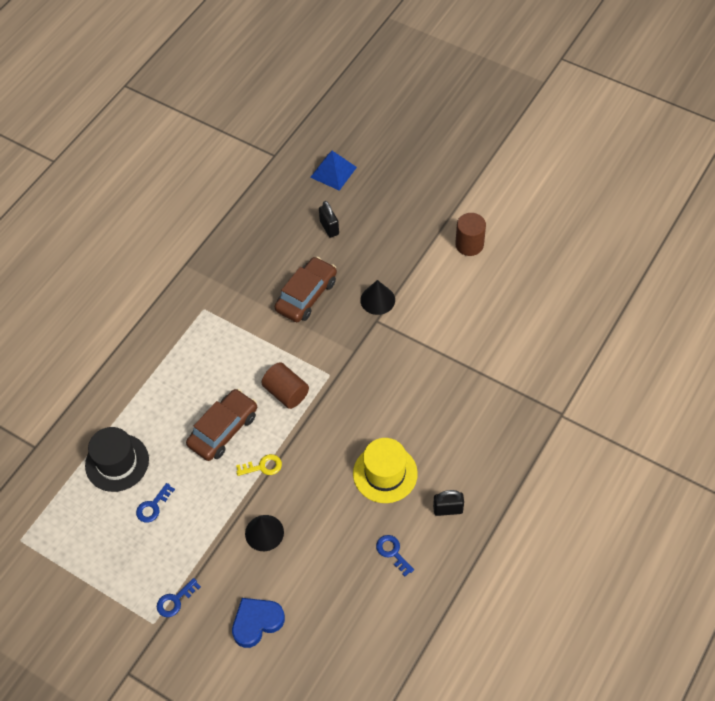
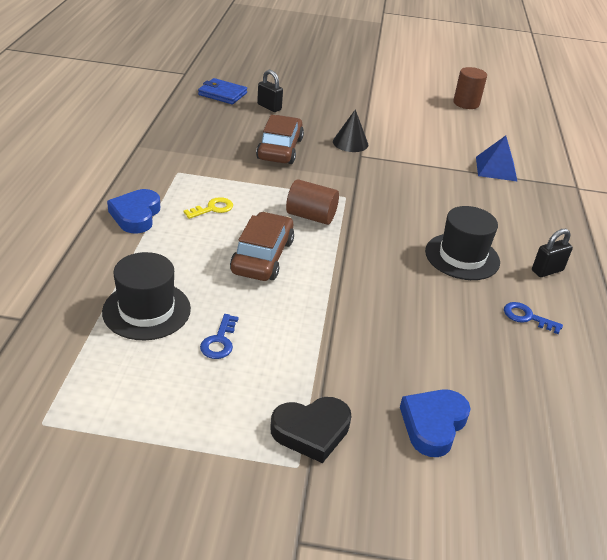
camera: 30 degrees left, 20 degrees down
blue key [157,578,201,617] -> black heart [270,397,352,463]
yellow key [236,454,282,476] -> yellow key moved to [184,197,233,219]
black cone [245,515,284,551] -> none
blue pyramid [310,151,357,191] -> blue pyramid moved to [476,135,518,182]
yellow hat [353,438,418,503] -> black hat [425,206,500,280]
brown cylinder [455,213,486,256] -> brown cylinder moved to [453,67,487,109]
none -> blue heart [107,189,160,234]
none -> blue wallet [198,78,247,104]

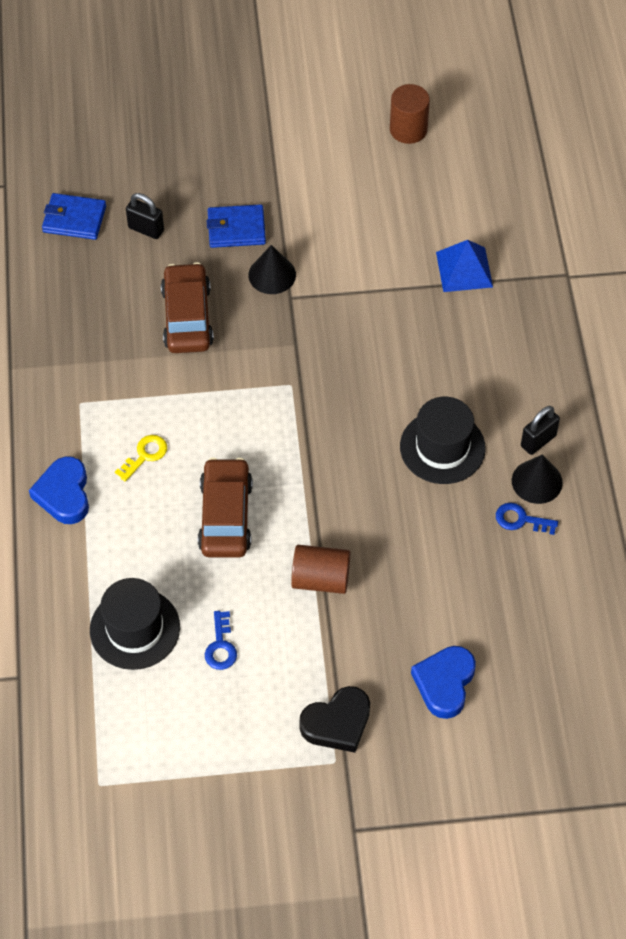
camera: 10 degrees left, 20 degrees up
brown cylinder [286,179,339,225] -> brown cylinder moved to [291,545,350,594]
none -> blue wallet [207,204,266,248]
none -> black cone [512,454,563,504]

